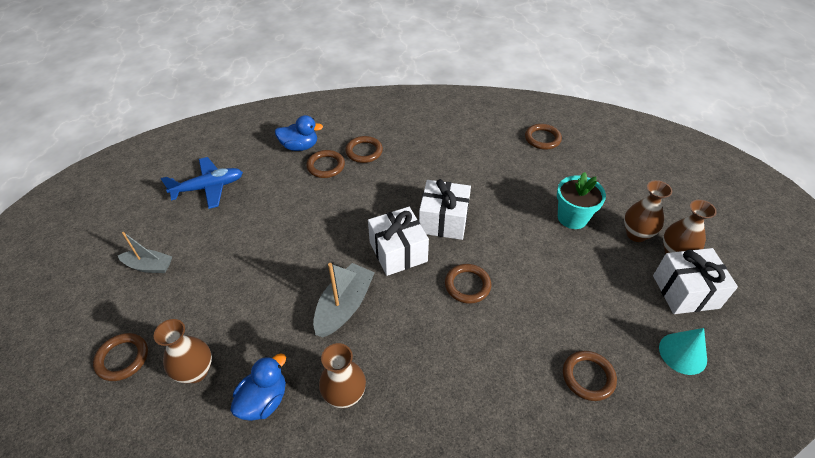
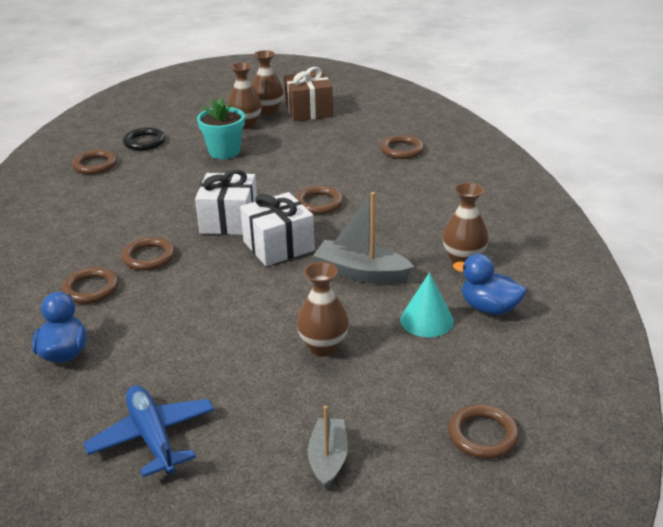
camera: 95 degrees left, 15 degrees down
brown vase [154,319,212,383] -> brown vase moved to [297,262,349,357]
brown ring [306,150,345,178] -> brown ring moved to [121,237,175,271]
white gift [653,248,738,314] -> brown gift [284,67,333,121]
turquoise cone [659,328,707,375] -> turquoise cone moved to [400,273,454,337]
none -> black ring [123,127,165,151]

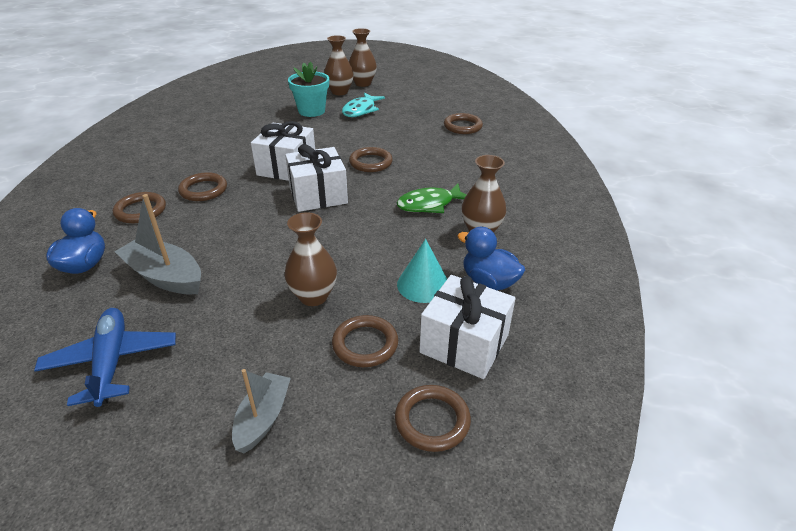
camera: 10 degrees right, 5 degrees up
brown ring [72,149,117,175] -> brown ring moved to [332,315,398,367]
black ring [123,127,165,151] -> none
brown gift [284,67,333,121] -> none
grey boat [313,192,414,284] -> grey boat moved to [114,194,201,295]
none -> turquoise fish [342,93,385,117]
none -> green fish [397,184,466,213]
none -> white gift [419,275,516,379]

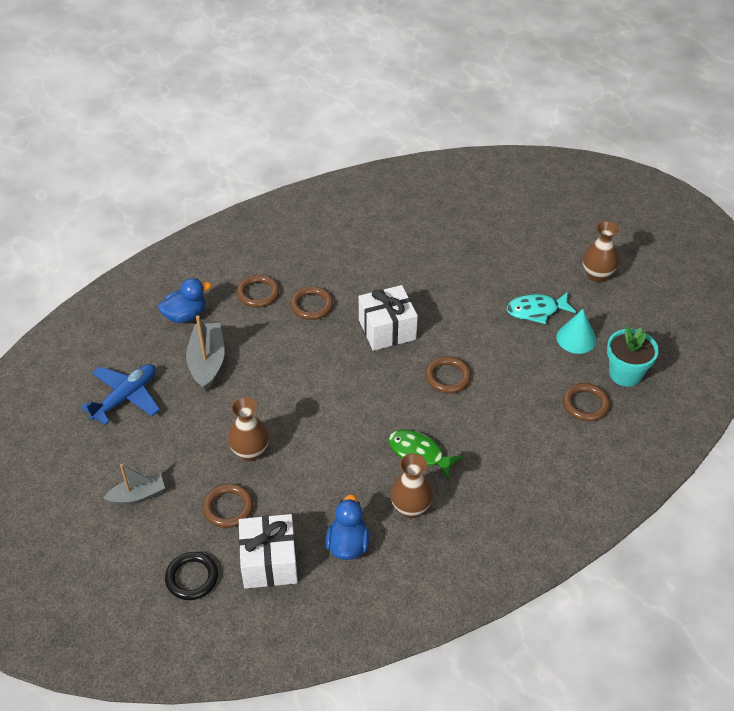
camera: 55 degrees right, 10 degrees up
white gift [285,144,348,212] -> none
turquoise flower pot [288,61,329,117] -> turquoise flower pot moved to [607,326,659,387]
brown vase [324,35,353,95] -> none
brown ring [395,385,471,452] -> black ring [165,552,218,600]
turquoise cone [397,239,447,303] -> turquoise cone moved to [556,309,597,354]

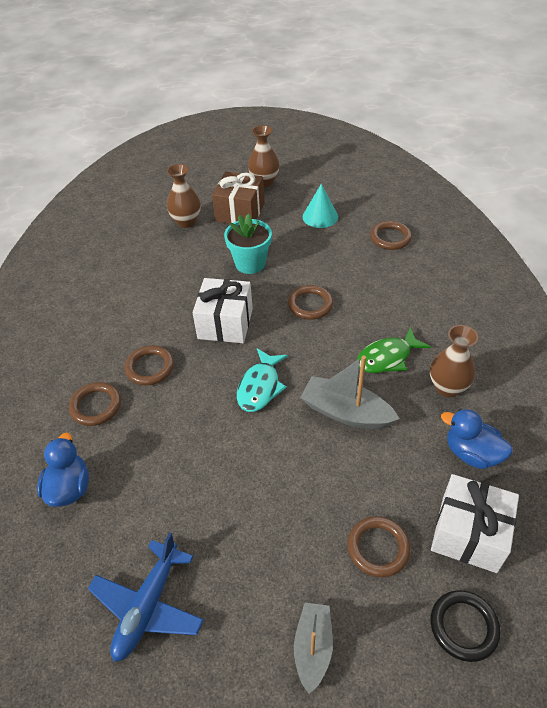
camera: 60 degrees left, 0 degrees up
blue plane [81,364,160,425] -> blue plane turned 135 degrees counterclockwise [88,532,204,662]
grey boat [186,316,225,391] -> grey boat moved to [300,356,399,429]
brown vase [228,397,269,461] -> brown vase moved to [167,164,201,228]
turquoise fish [507,292,576,324] -> turquoise fish moved to [237,348,288,412]
turquoise flower pot [607,326,659,387] -> turquoise flower pot moved to [224,214,272,274]
none -> brown gift [212,171,265,224]

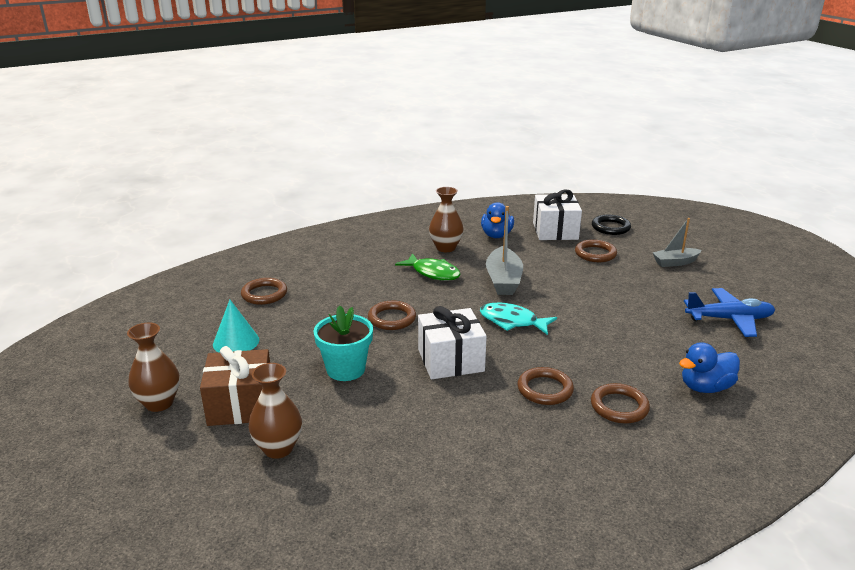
camera: 115 degrees left, 20 degrees down
turquoise fish [237,348,288,412] -> turquoise fish turned 150 degrees counterclockwise [480,302,557,335]

